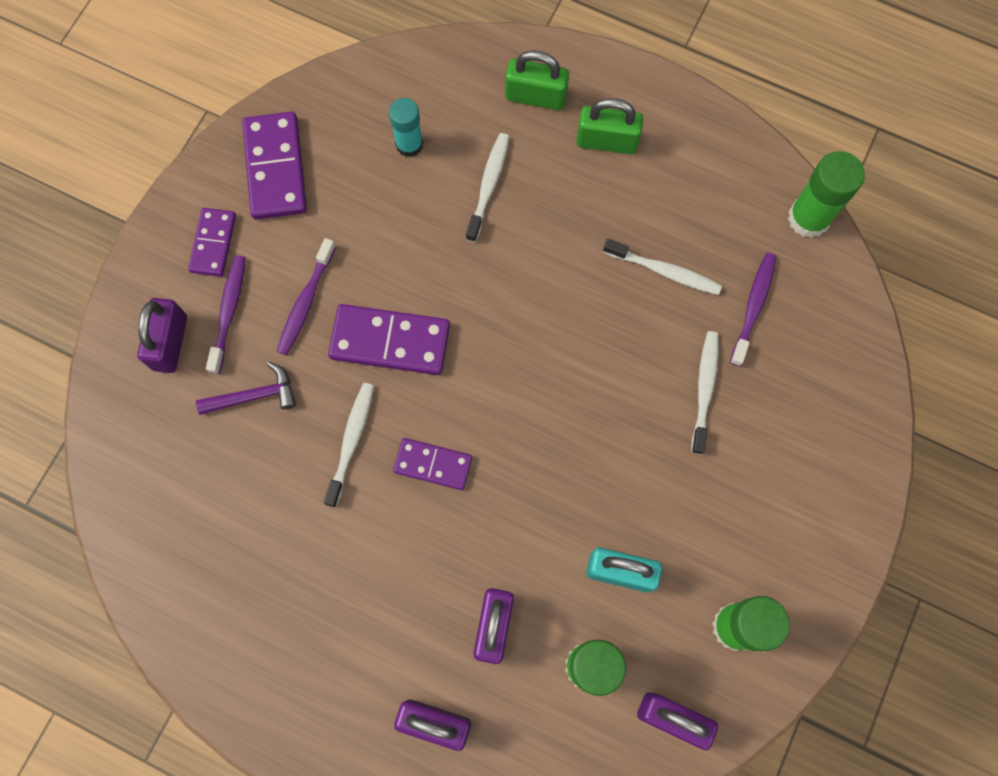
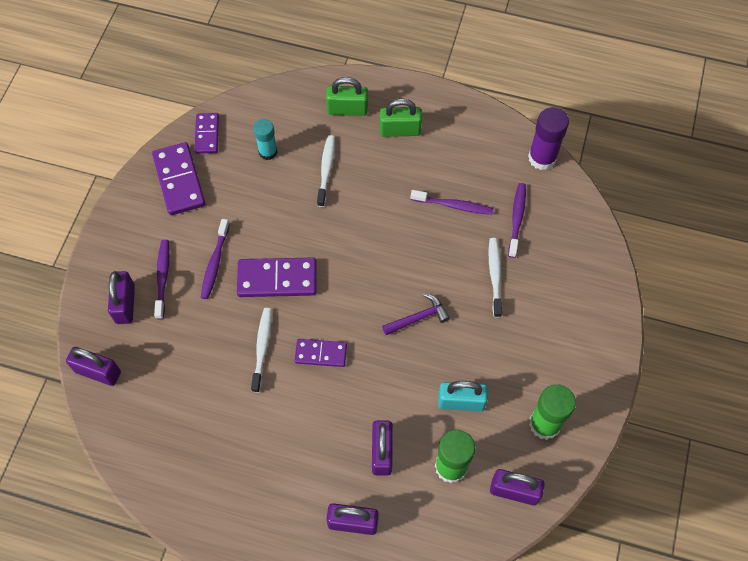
camera: 10 degrees left, 10 degrees down
purple domino [188,208,236,277] -> purple domino moved to [195,113,219,154]
purple hammer [196,362,296,415] -> purple hammer moved to [382,293,450,335]
white toothbrush [603,239,722,295] -> purple toothbrush [411,190,494,215]
green glue stick [788,151,865,238] -> purple glue stick [528,107,569,170]
none -> purple padlock [66,347,121,386]

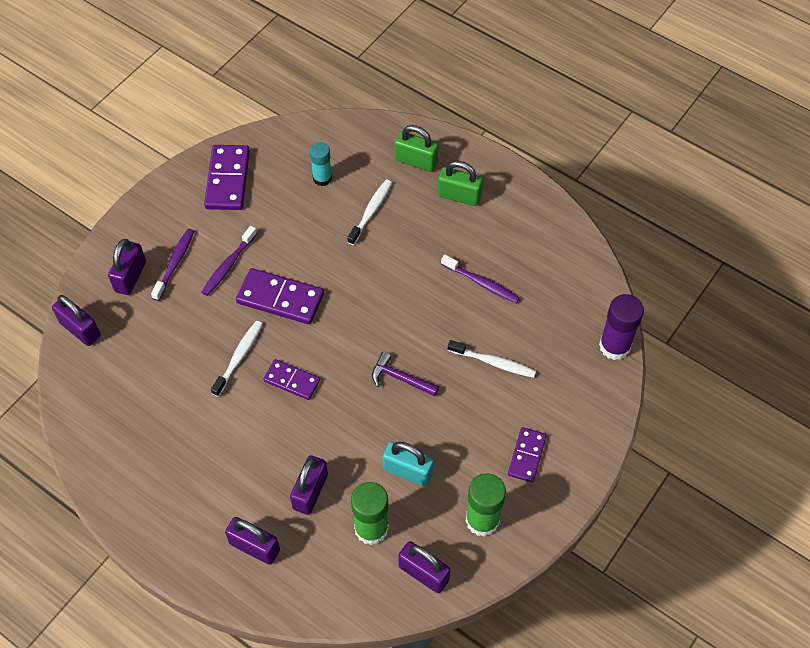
camera: 20 degrees right, 5 degrees down
purple domino [195,113,219,154] -> purple domino moved to [508,427,547,483]
purple hammer [382,293,450,335] -> purple hammer turned 150 degrees counterclockwise [372,352,439,397]
white toothbrush [489,238,502,318] -> white toothbrush turned 90 degrees clockwise [448,340,536,378]
purple toothbrush [508,183,526,258] -> none
purple glue stick [528,107,569,170] -> purple glue stick moved to [599,294,644,360]

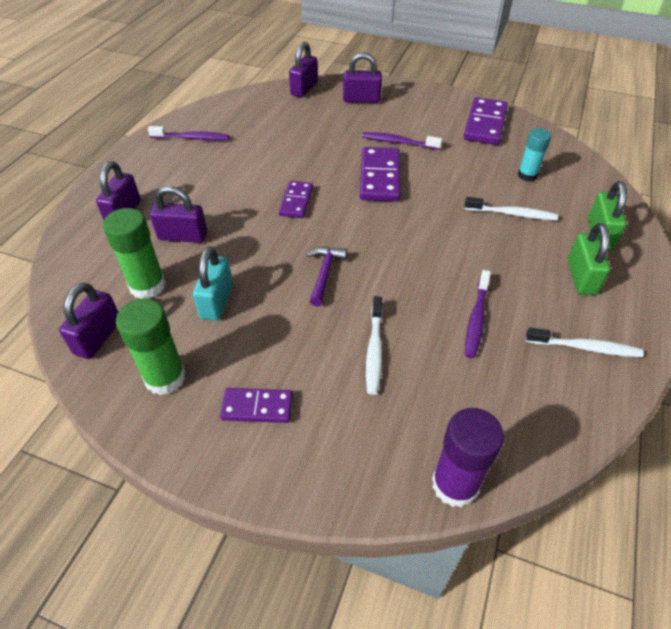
camera: 75 degrees right, 10 degrees down
purple toothbrush [151,229,194,301] -> purple toothbrush moved to [148,126,229,140]
purple domino [204,145,250,210] -> purple domino turned 60 degrees counterclockwise [464,97,508,145]
white toothbrush [211,321,263,397] -> white toothbrush moved to [526,328,643,357]

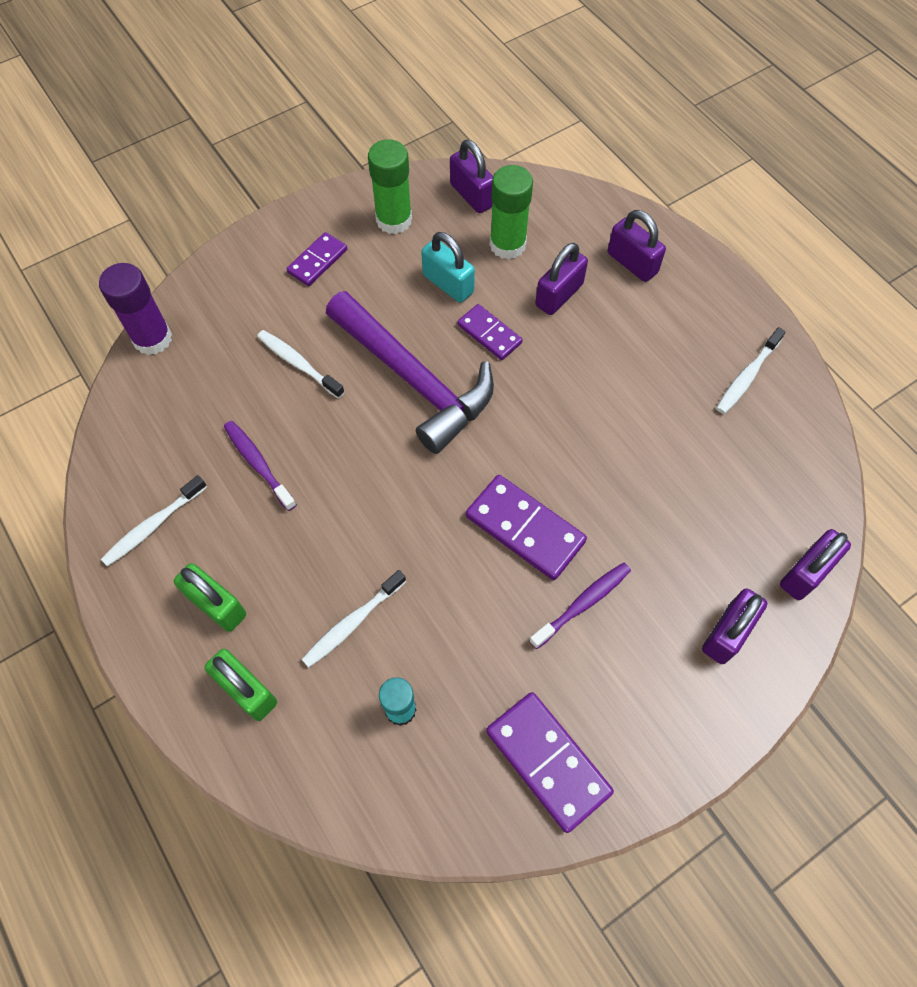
camera: 125 degrees right, 15 degrees up
purple toothbrush [148,126,229,140] -> white toothbrush [716,327,786,414]
purple domino [279,181,313,218] -> purple domino moved to [457,304,523,360]
purple padlock [289,42,318,98] -> purple padlock turned 75 degrees clockwise [780,529,851,600]
purple hammer [307,247,347,306] -> purple hammer [326,291,494,454], size x2.31

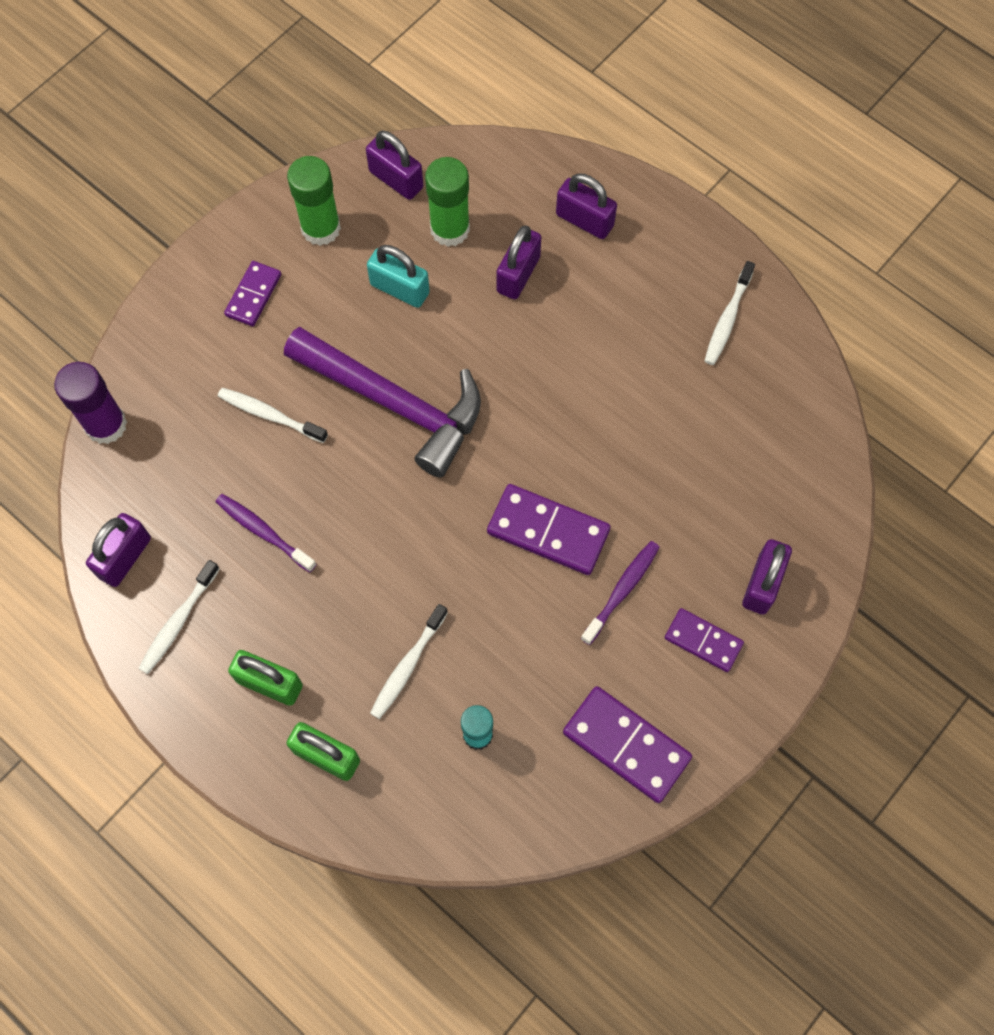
camera: 15 degrees left, 5 degrees up
purple domino [457,304,523,360] -> purple domino moved to [665,608,744,672]
purple padlock [780,529,851,600] -> purple padlock moved to [86,513,151,587]

